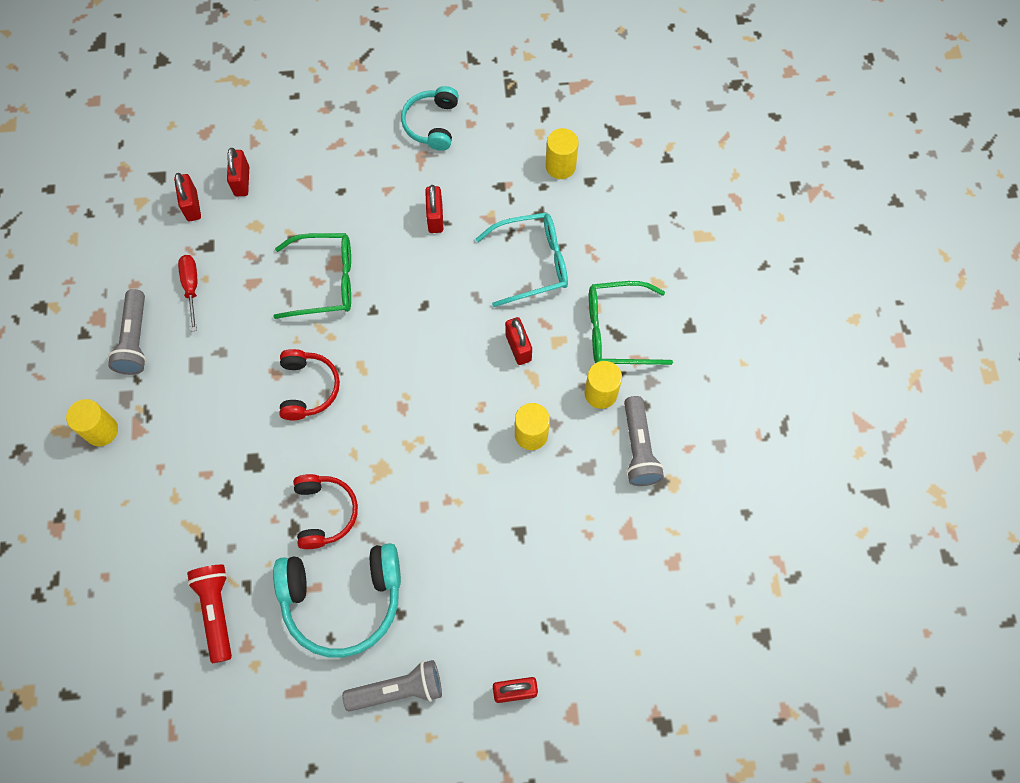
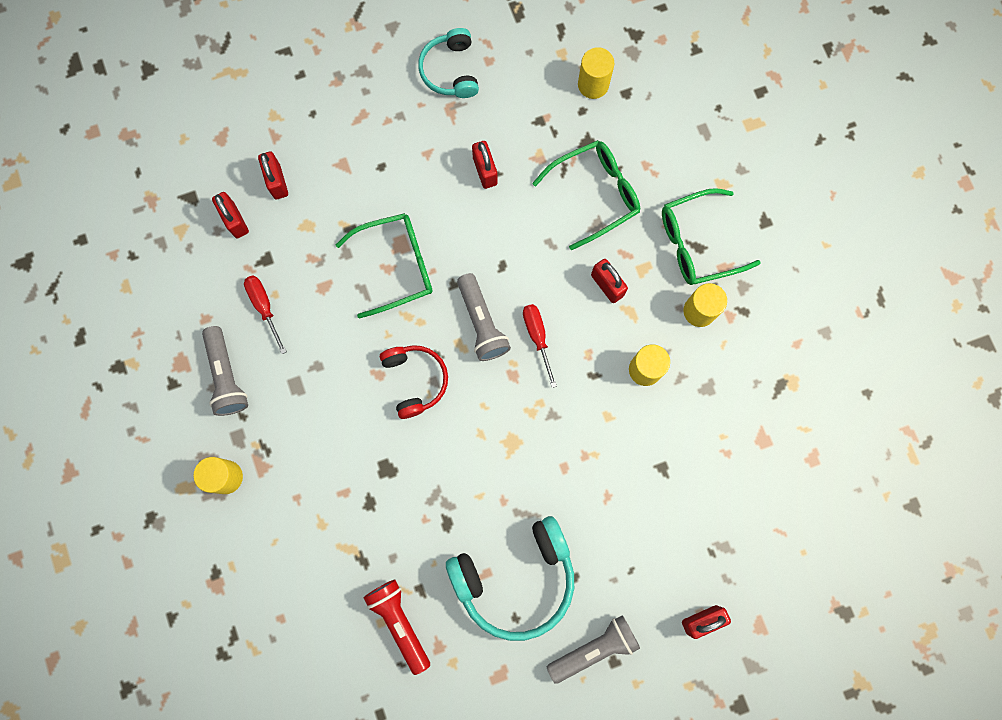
camera: 15 degrees left, 10 degrees up
red headphones [293,474,358,549] -> none
turquoise glasses [476,213,568,307] -> green glasses [532,140,640,250]
grey flashlight [624,396,664,486] -> grey flashlight moved to [457,273,511,361]
none -> red screwdriver [523,304,557,388]

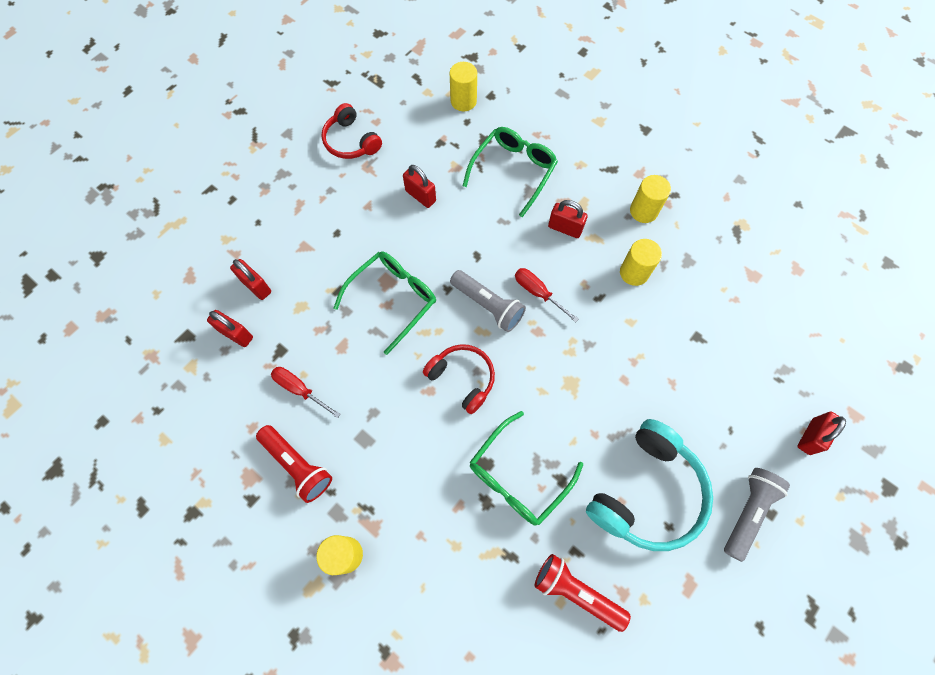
camera: 30 degrees left, 10 degrees down
grey flashlight [202,326,248,416] -> red flashlight [256,425,332,503]
turquoise headphones [418,28,479,98] -> red headphones [322,103,382,159]
green glasses [662,188,761,285] -> green glasses moved to [470,411,583,526]

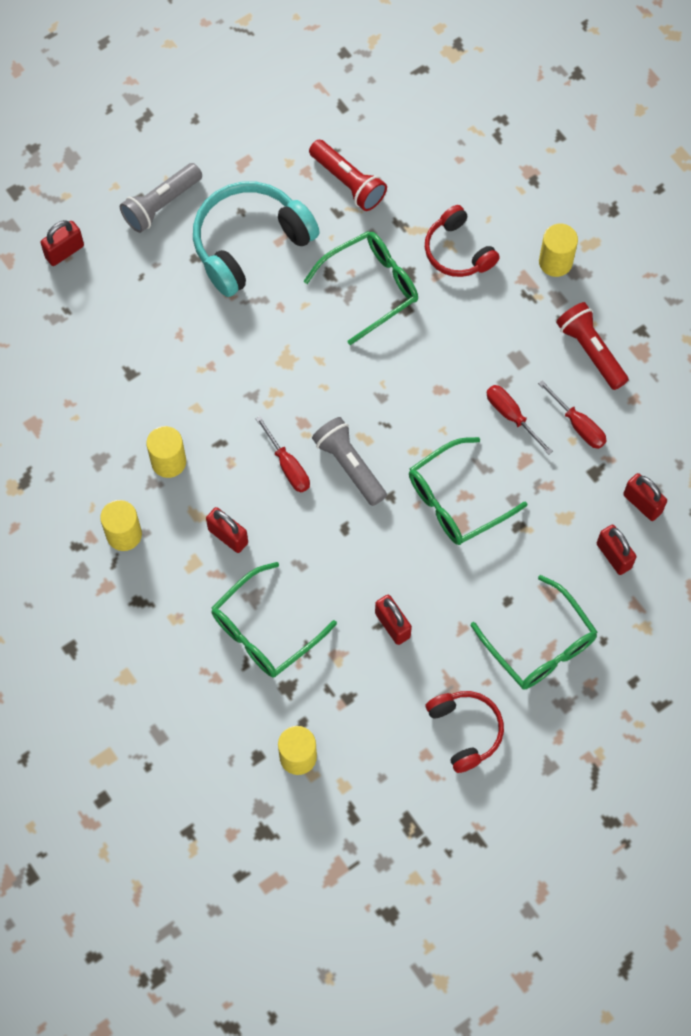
camera: 165 degrees left, 0 degrees up
red headphones [423,344,495,414] -> red headphones moved to [425,205,500,277]
none -> green glasses [470,575,598,690]
none -> red screwdriver [486,385,553,455]

